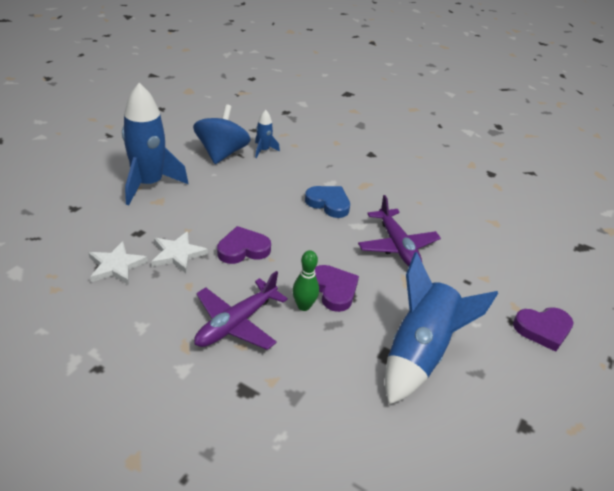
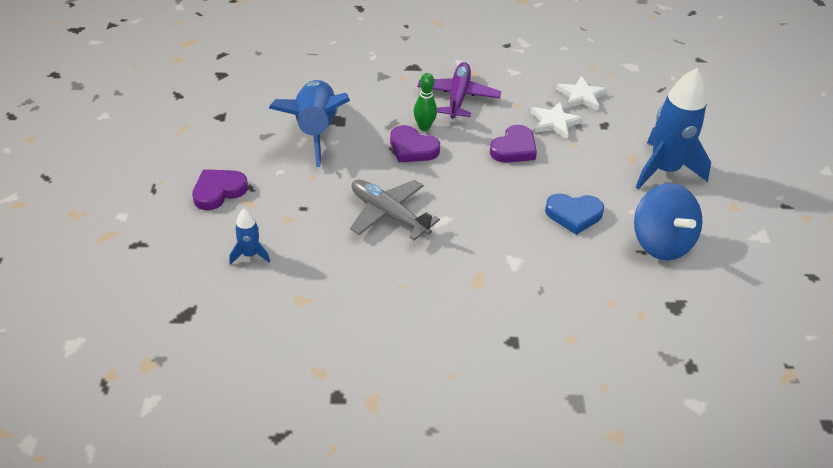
camera: 150 degrees right, 5 degrees up
blue rocket [255,110,280,158] -> blue rocket moved to [229,209,270,264]
blue heart [305,186,350,218] -> blue heart moved to [545,193,604,235]
purple plane [358,195,441,267] -> grey plane [350,180,440,241]

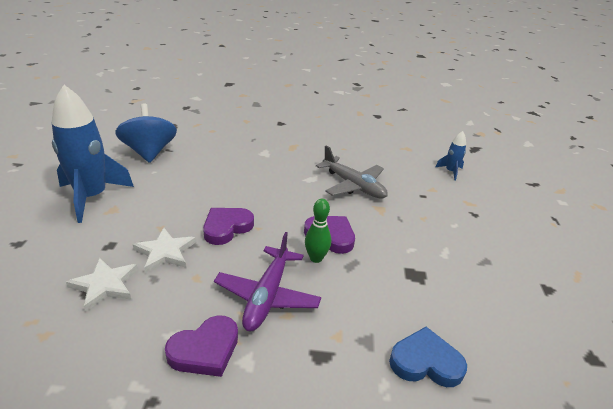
camera: 175 degrees left, 10 degrees down
purple heart [192,169,248,210] -> purple heart moved to [165,315,238,377]
blue rocket [269,80,350,167] -> none
blue heart [545,193,604,235] -> blue heart moved to [389,327,467,387]

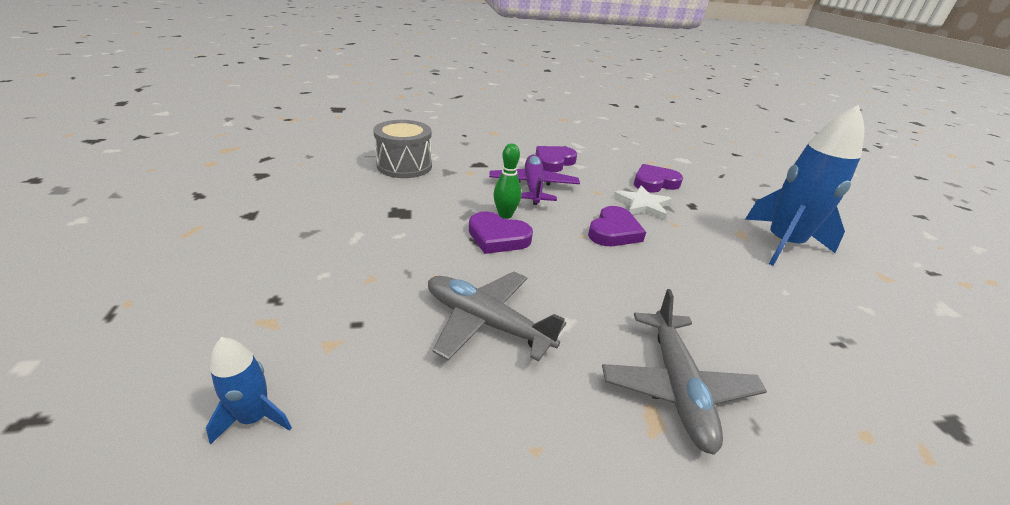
camera: 165 degrees right, 0 degrees up
white star [66,258,138,312] -> purple heart [634,164,683,192]
blue spinning top [115,103,177,163] -> none
blue heart [389,327,467,387] -> grey drum [373,120,432,178]
none -> grey plane [602,289,767,455]

